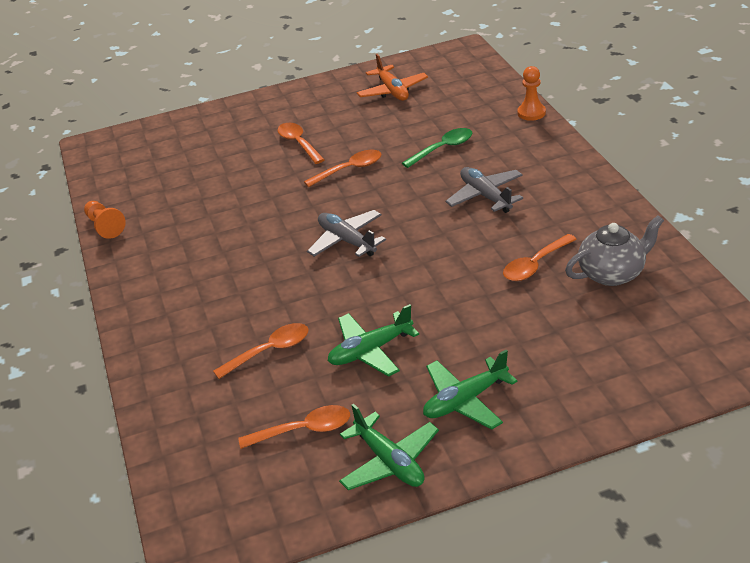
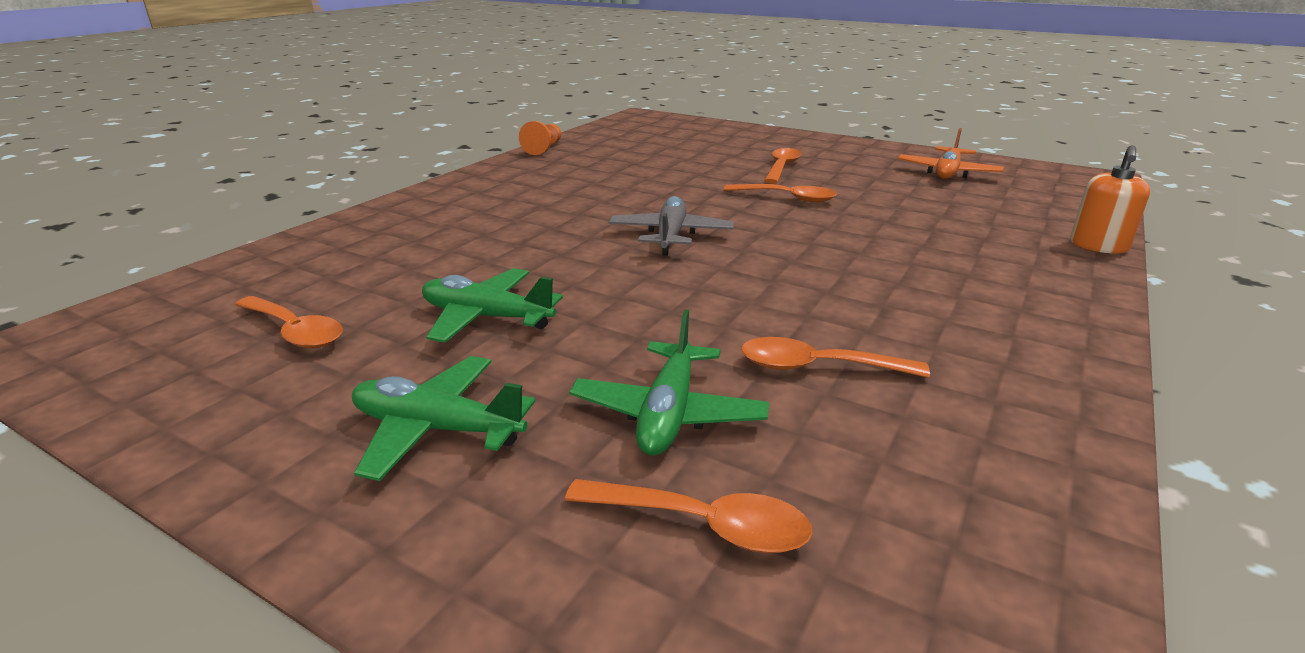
camera: 45 degrees right, 10 degrees down
orange spoon [213,323,309,379] -> orange spoon moved to [565,479,813,553]
green plane [339,403,439,490] -> green plane moved to [569,309,770,455]
green spoon [402,128,472,168] -> none
grey plane [445,167,523,213] -> none
orange pawn [517,66,546,121] -> orange soap dispenser [1070,145,1150,254]
grey teapot [565,215,664,286] -> none

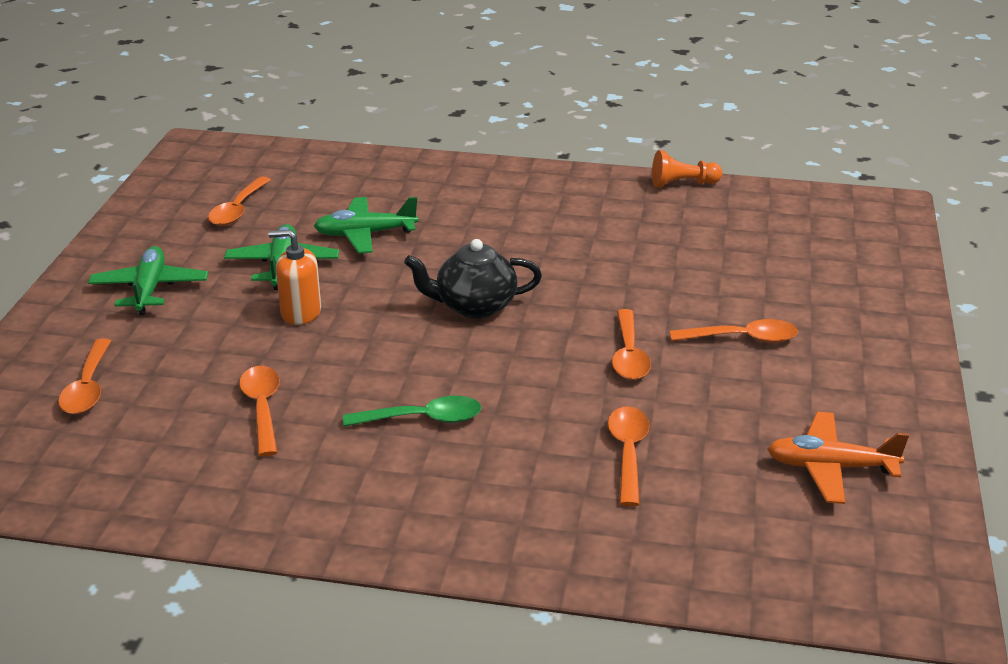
camera: 70 degrees right, 5 degrees up
green plane [569,309,770,455] -> green plane moved to [314,197,418,253]
grey plane [609,196,734,256] -> black teapot [404,239,542,319]
orange soap dispenser [1070,145,1150,254] -> orange soap dispenser moved to [269,230,321,325]
none -> green spoon [343,396,481,427]
none -> orange spoon [608,406,650,506]

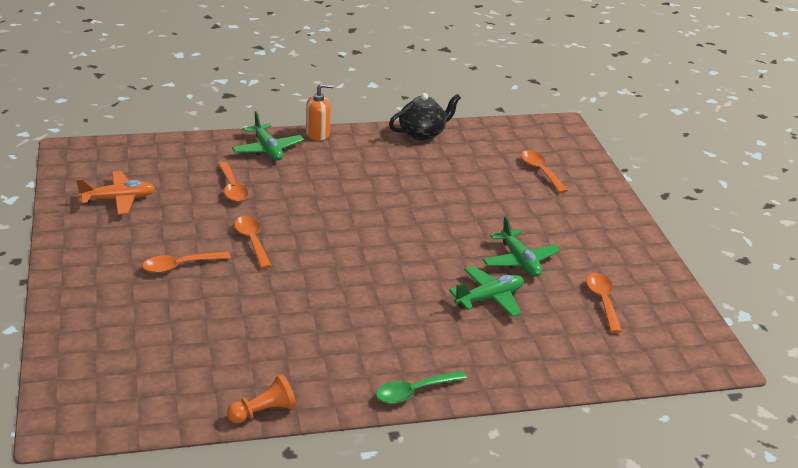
camera: 155 degrees right, 0 degrees up
green plane [88,246,208,315] -> green plane moved to [232,111,304,161]
orange spoon [239,366,280,456] -> none
orange soap dispenser [269,230,321,325] -> orange soap dispenser moved to [306,83,334,141]
green spoon [343,396,481,427] -> green spoon moved to [376,371,467,404]
black teapot [404,239,542,319] -> black teapot moved to [389,93,461,140]

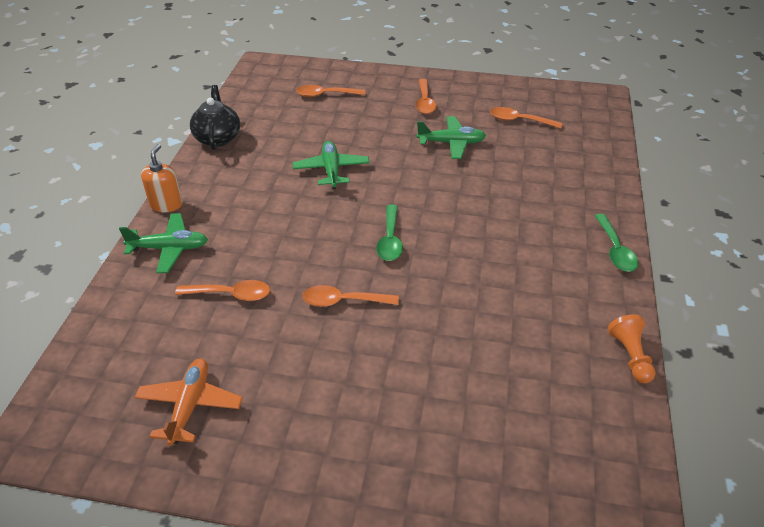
camera: 65 degrees left, 10 degrees up
orange spoon [142,252,231,273] -> orange spoon moved to [415,79,436,114]
green plane [449,266,524,317] -> green plane moved to [293,141,370,189]
none -> green spoon [376,204,403,261]

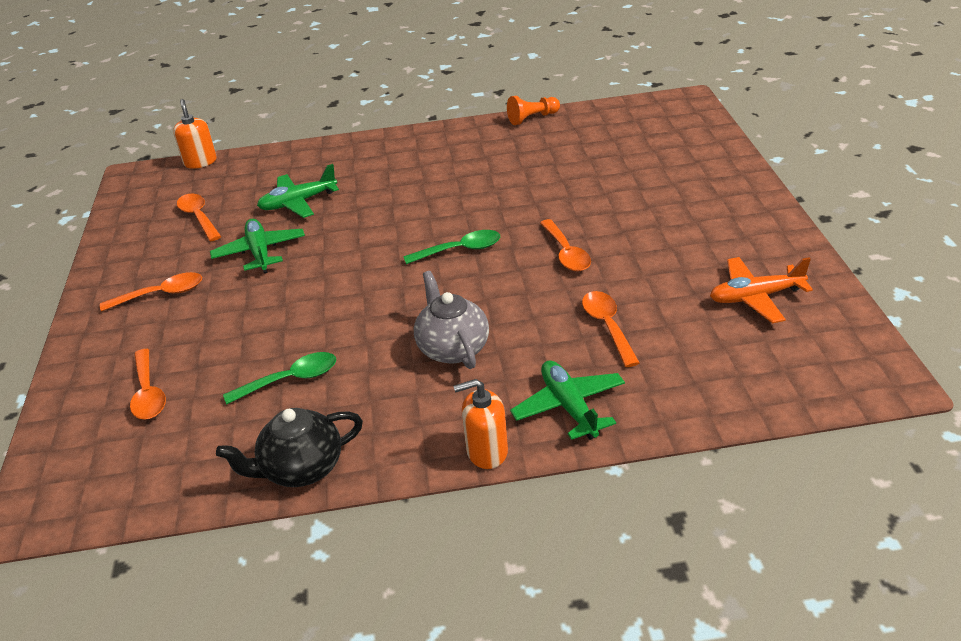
camera: 105 degrees left, 5 degrees down
green plane [293,141,370,189] -> green plane moved to [257,164,339,218]
orange spoon [490,107,562,129] -> orange spoon turned 150 degrees clockwise [177,194,221,241]
green spoon [595,214,638,272] -> green spoon moved to [223,352,336,404]
none -> orange soap dispenser [173,99,217,169]
none -> grey teapot [414,271,489,369]

